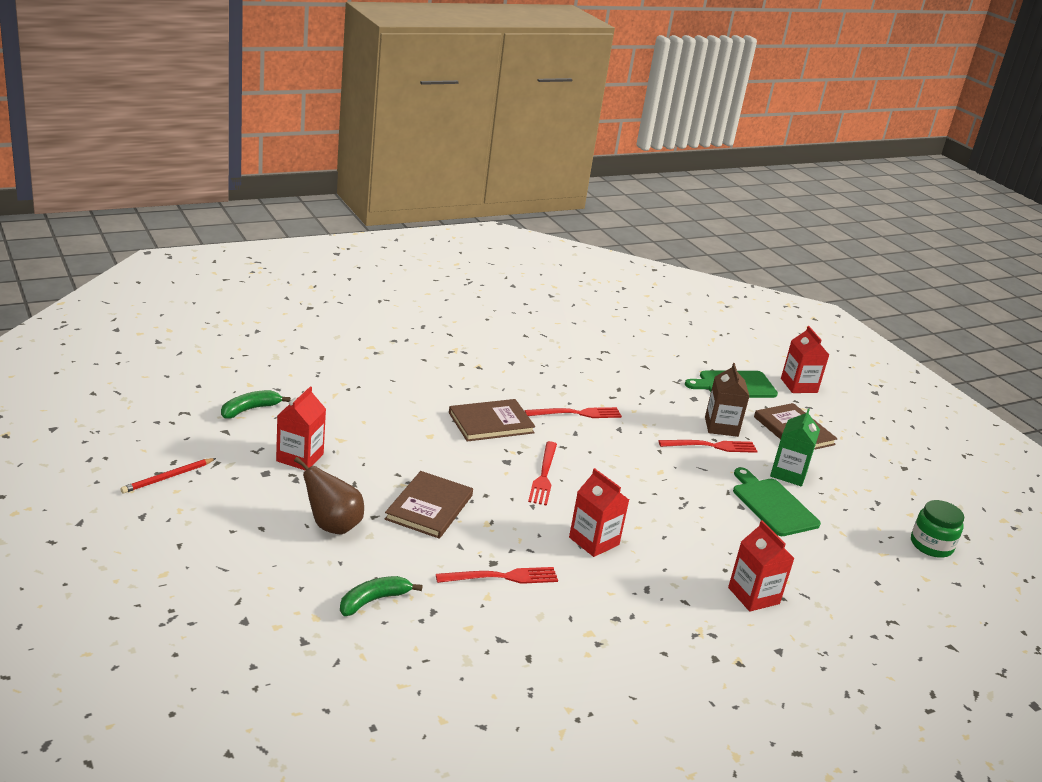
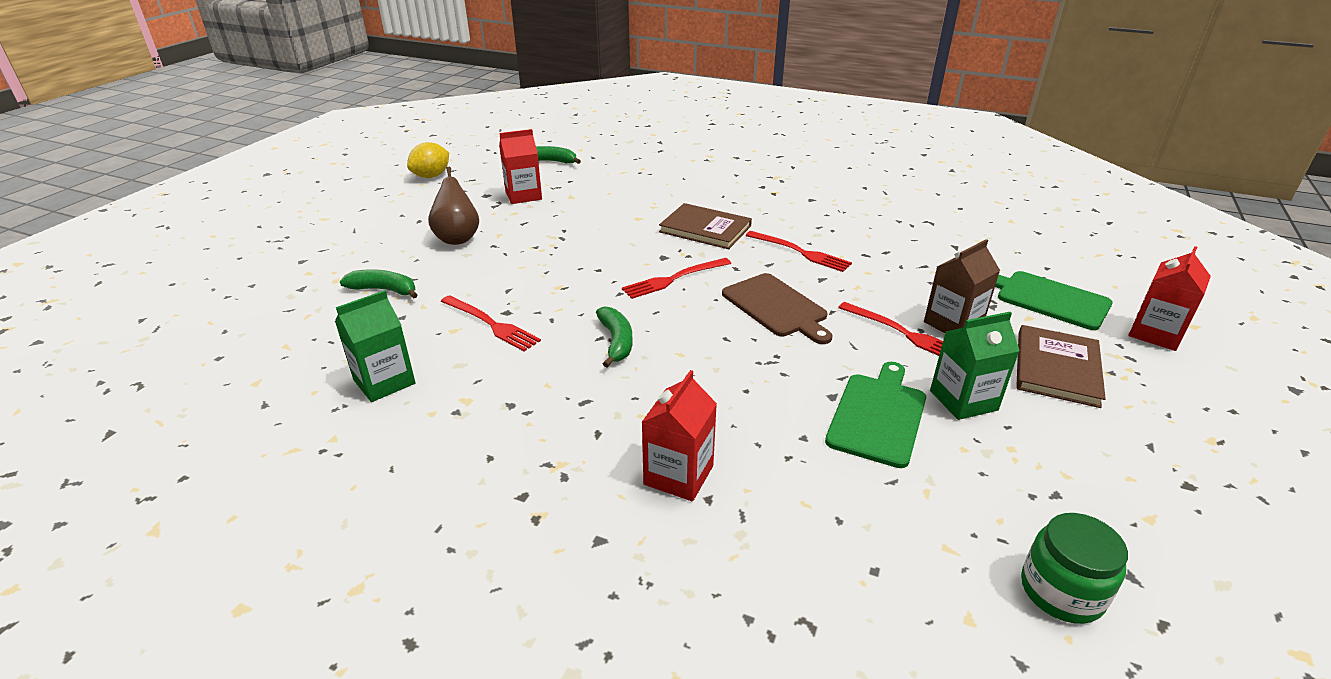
camera: 55 degrees right, 5 degrees up
red pencil [120,458,216,493] -> yellow lemon [407,142,449,178]
brown book [385,471,473,539] -> none
red carton [569,468,629,557] -> green banana [596,306,632,367]
none -> green carton [335,290,416,402]
none -> brown cutting board [722,273,833,344]

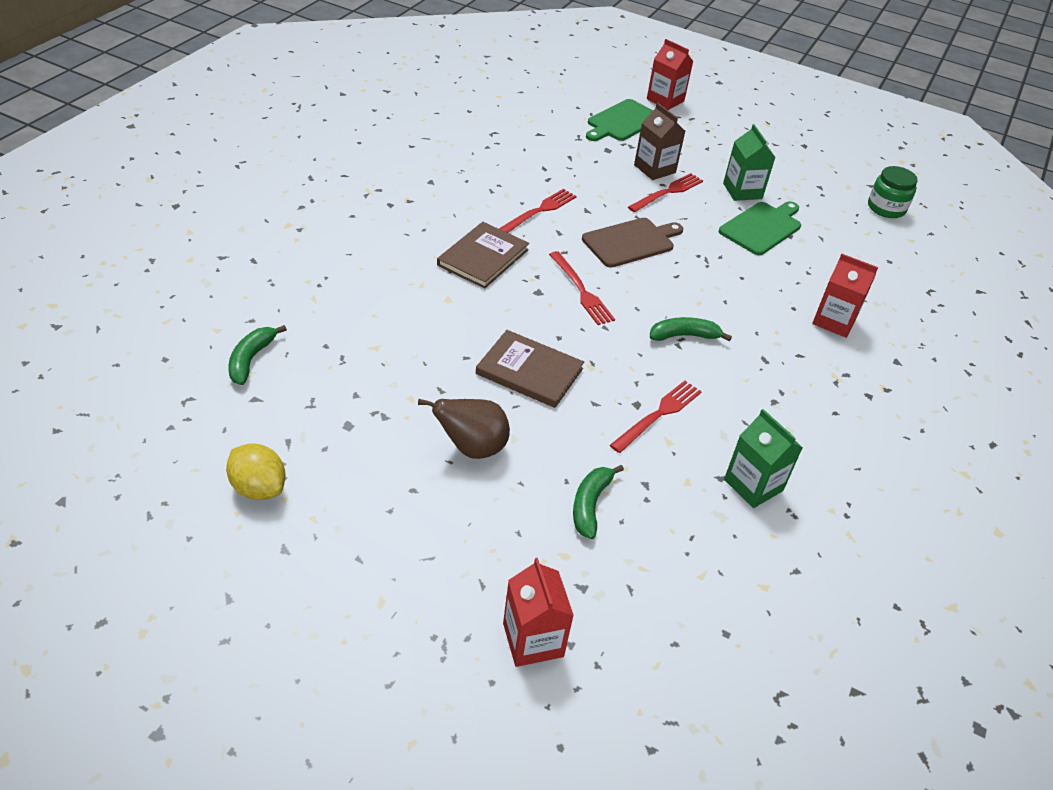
camera: 90 degrees left, 10 degrees up
red carton [499,129,542,204] -> red carton moved to [503,558,574,667]
green cutting board [825,362,926,468] -> green cutting board turned 105 degrees clockwise [719,201,801,255]
brown book [1016,325,1106,408] -> brown book moved to [476,330,584,408]

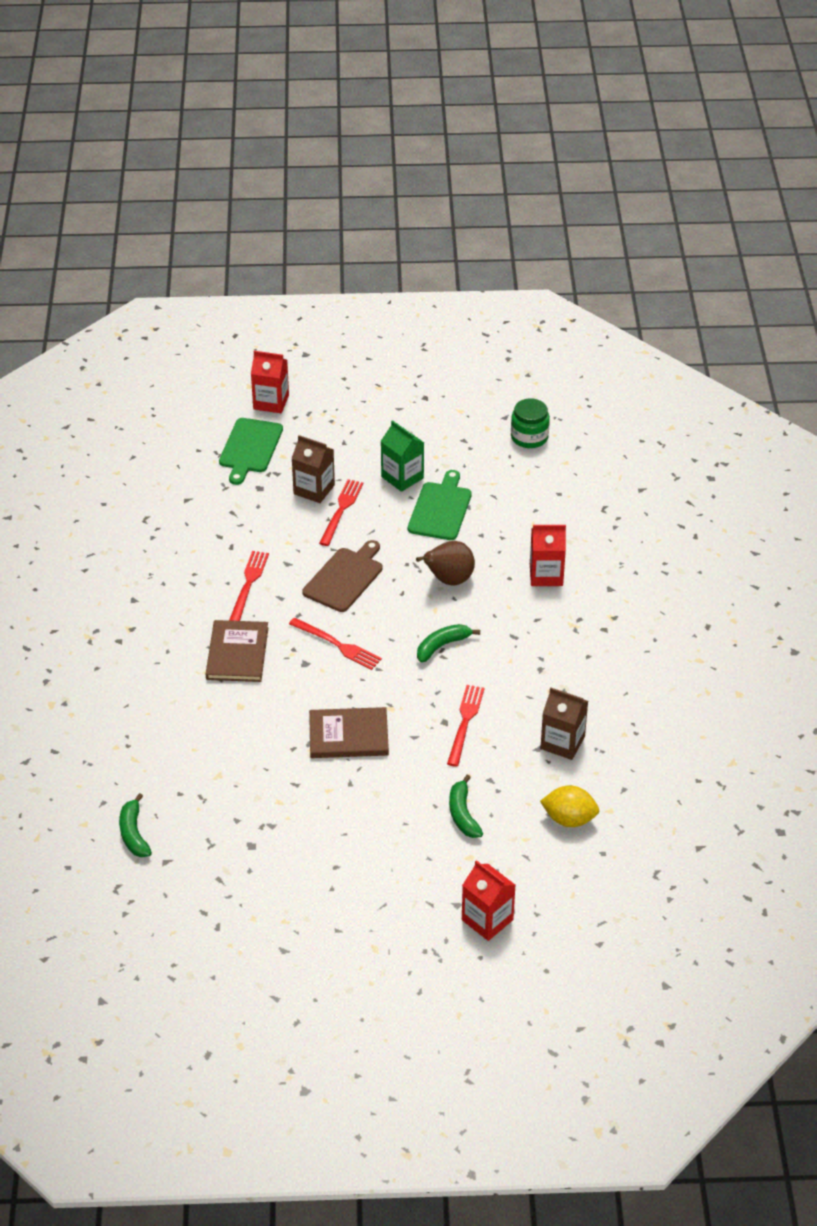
camera: 25 degrees left, 0 degrees up
yellow lemon [226,443,286,500] -> yellow lemon moved to [540,785,599,827]
brown pear [418,399,510,459] -> brown pear moved to [416,541,475,586]
green carton [724,409,803,508] -> brown carton [540,687,588,760]

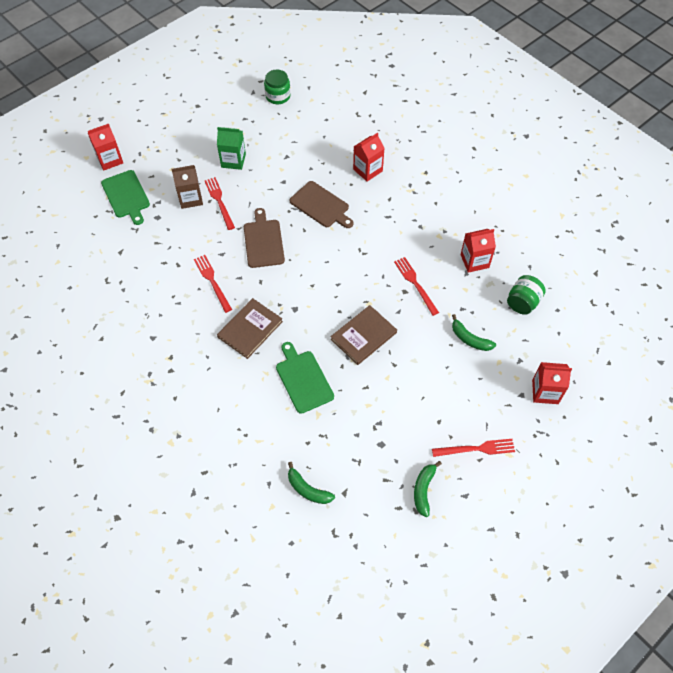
camera: 40 degrees left, 15 degrees up
brown book [206,620,268,682] -> brown book turned 75 degrees clockwise [217,298,283,359]
red fork [289,618,382,670] -> red fork moved to [432,439,515,457]
green cutting board [408,470,472,540] -> green cutting board moved to [276,342,334,414]
brown pear [416,541,475,586] -> brown cutting board [290,181,354,228]
green banana [417,624,480,663] -> green banana moved to [414,461,442,517]
brown carton [540,687,588,760] -> red carton [461,229,496,273]
yellow lemon [540,785,599,827] -> green jar [507,275,546,315]

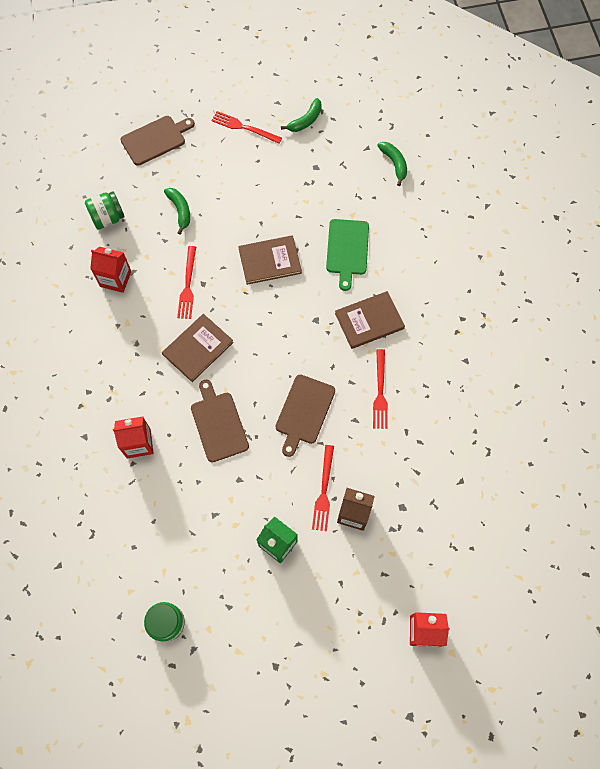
camera: 150 degrees left, 10 degrees up
green cutting board [101,170,150,225] -> none
red carton [532,362,572,404] -> brown cutting board [120,116,195,166]
none -> brown book [162,314,234,382]

